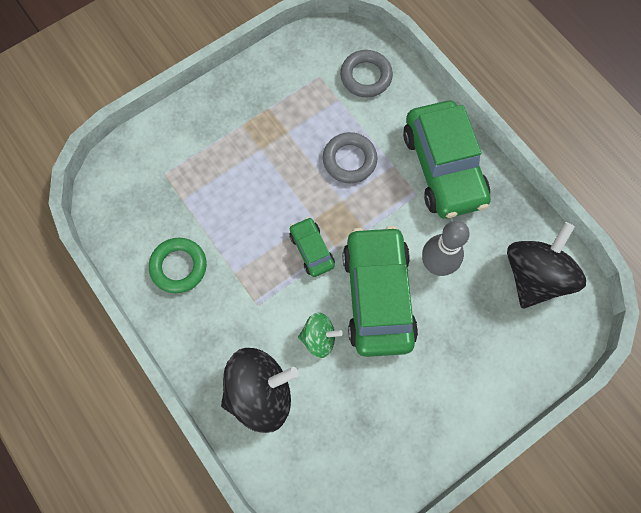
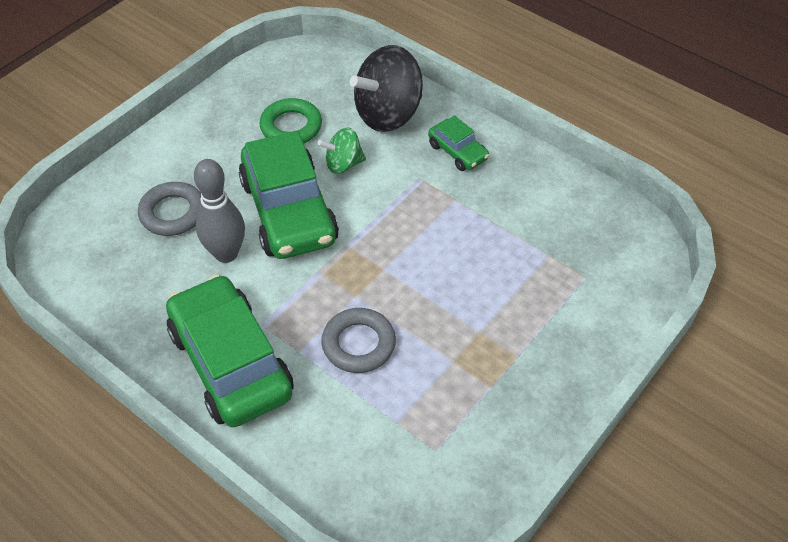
camera: 165 degrees right, 20 degrees down
green ring [149,238,207,293] -> green ring moved to [259,98,322,143]
green car [289,217,335,277] -> green car moved to [428,115,489,171]
grey ring [340,50,393,97] -> grey ring moved to [138,182,201,236]
black spinning top [507,222,586,308] -> none

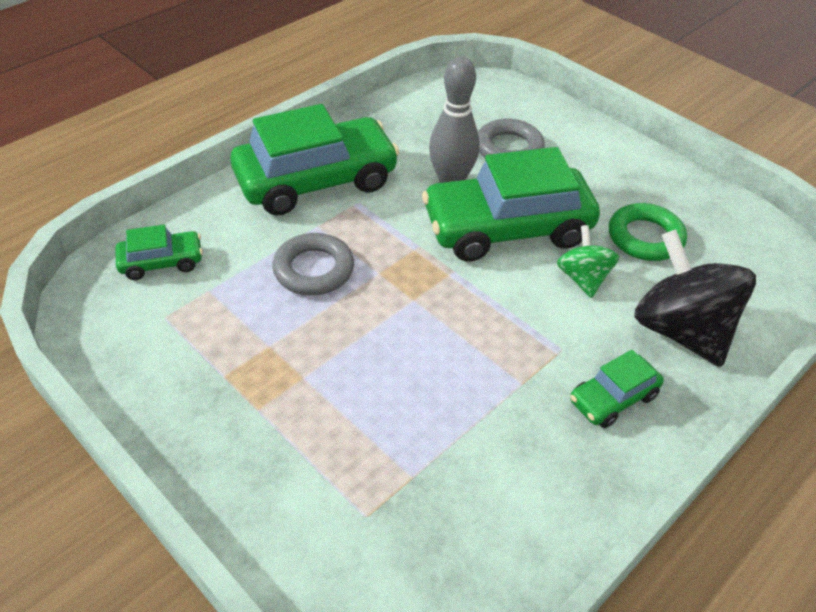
camera: 95 degrees right, 5 degrees down
none -> green car [115,225,203,280]

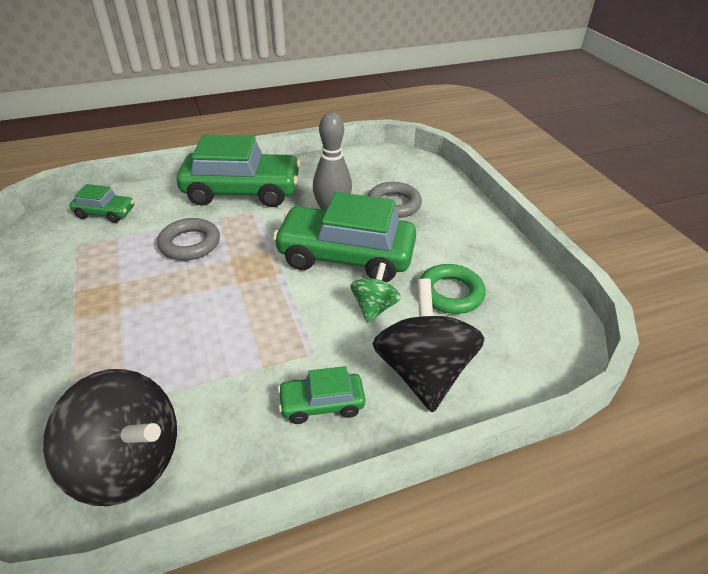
camera: 25 degrees right, 5 degrees down
none -> black spinning top [43,369,177,506]

